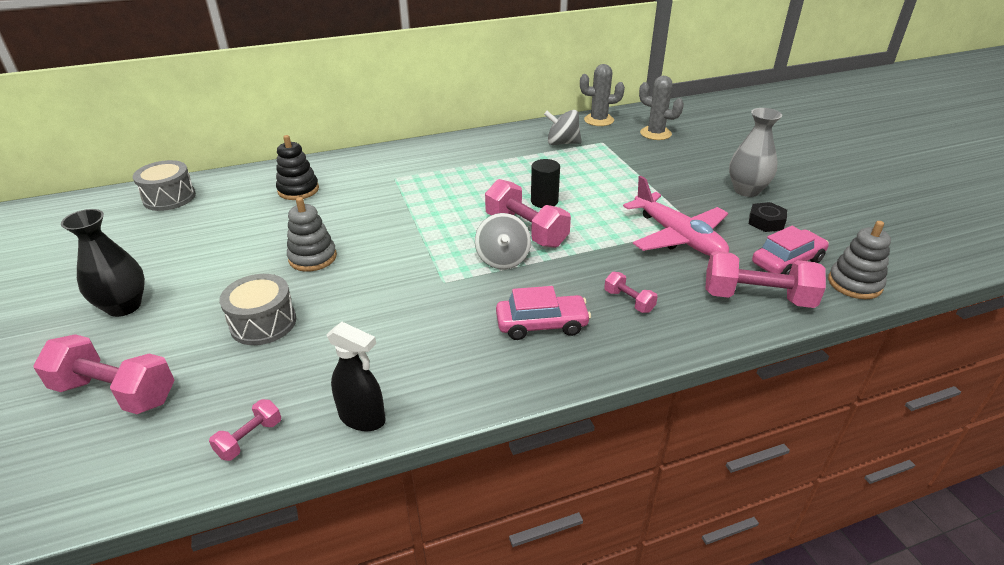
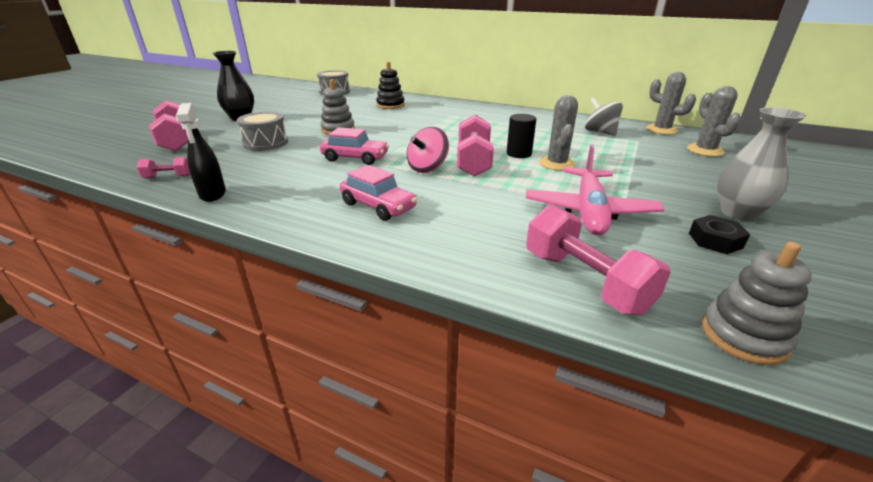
camera: 45 degrees right, 5 degrees down
grey spinning top [475,213,531,269] -> pink spinning top [407,127,449,173]
pink dumbbell [604,272,658,313] -> none
pink car [752,226,829,275] -> pink car moved to [320,127,389,165]
none -> grey cactus [539,95,578,171]

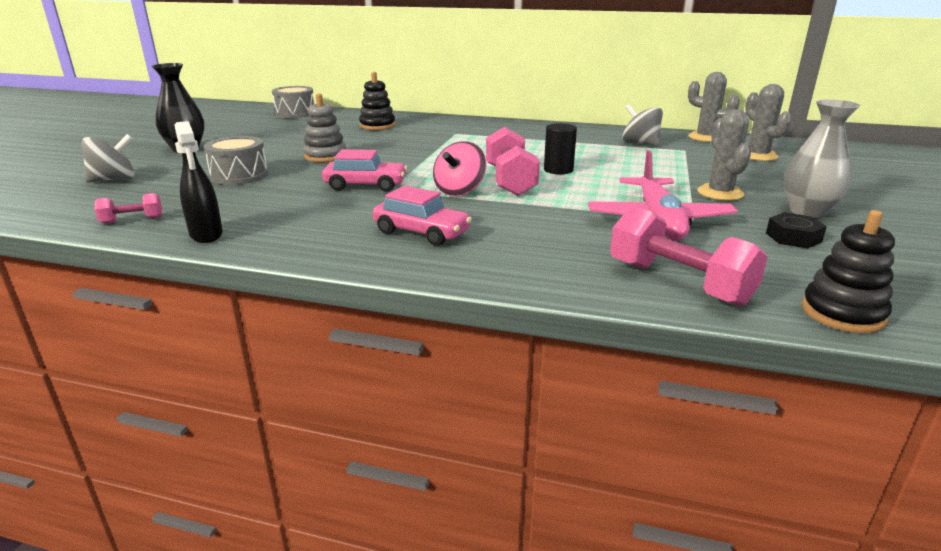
camera: 10 degrees left, 5 degrees down
pink dumbbell [149,100,188,151] -> grey spinning top [81,134,135,182]
grey cactus [539,95,578,171] -> grey cactus moved to [697,109,751,201]
grey stacking toy [702,242,812,365] -> black stacking toy [802,210,895,333]

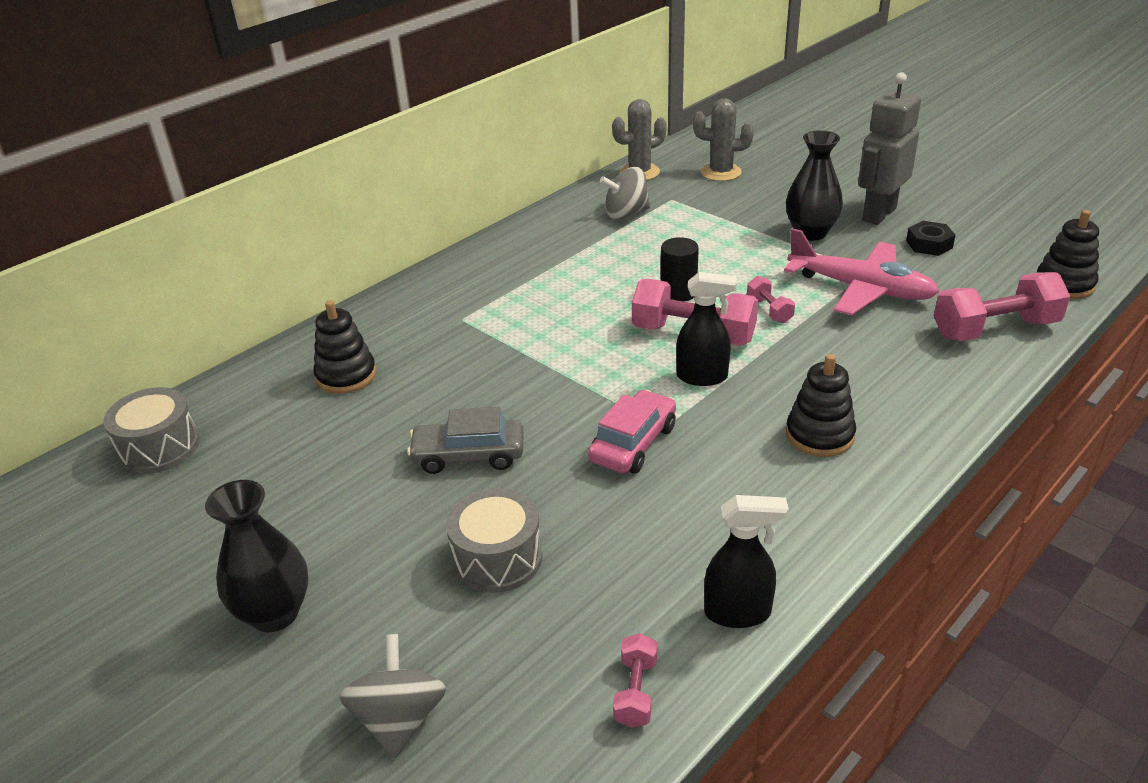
camera: 60 degrees left, 10 degrees up
grey stacking toy [303,93,346,162] -> grey car [407,407,523,474]
pink car [373,185,472,246] -> black stacking toy [786,354,856,457]
pink spinning top [433,141,486,196] -> black spray bottle [676,272,737,386]
grey cactus [697,109,751,201] -> black vase [786,130,843,241]
grey vase [784,99,860,218] -> grey robot [858,72,921,225]
none -> pink dumbbell [747,276,795,323]

